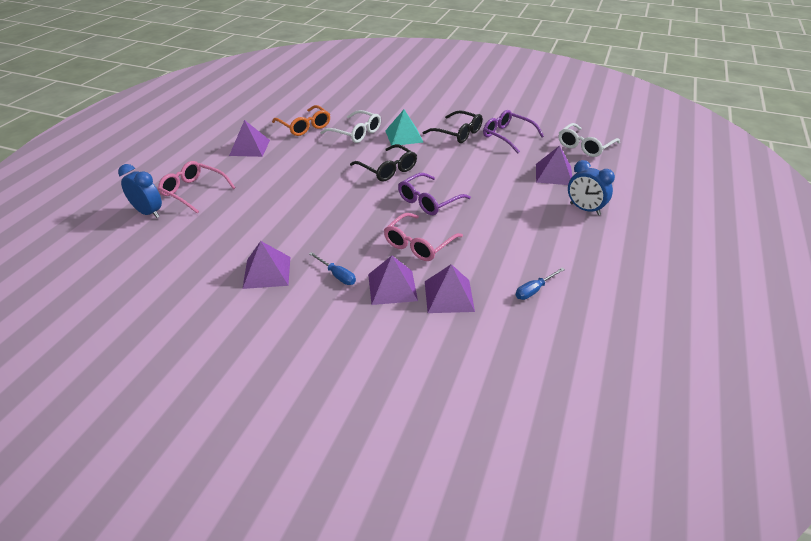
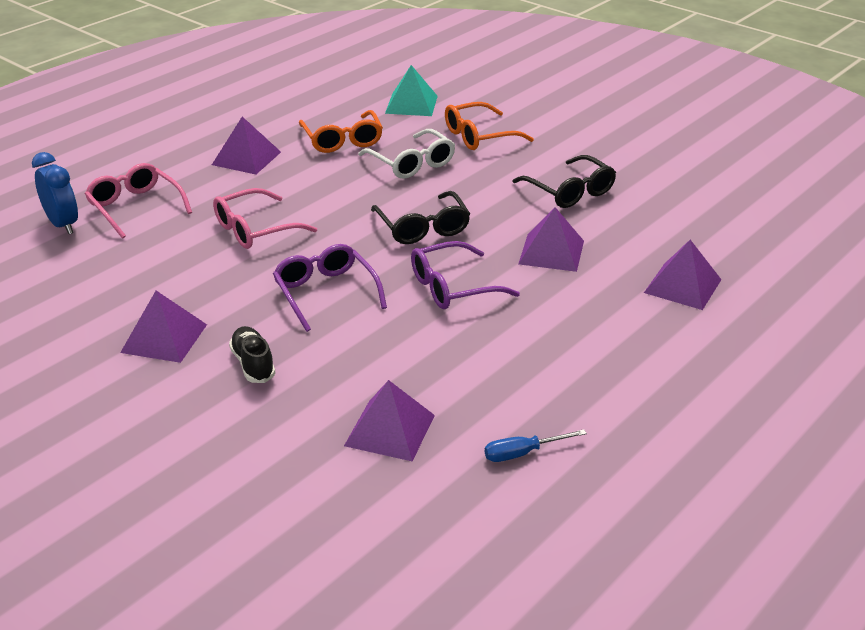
camera: 20 degrees right, 5 degrees down
blue screwdriver [309,252,356,285] -> black shoe [229,326,275,383]
purple pyramid [368,256,418,305] -> purple pyramid moved to [519,207,584,272]
pink glasses [384,213,463,261] -> pink glasses moved to [213,188,317,249]
turquoise pyramid [385,110,424,146] -> turquoise pyramid moved to [385,65,438,116]
purple glasses [483,110,544,153] -> purple glasses moved to [273,244,387,332]
white glasses [558,123,620,157] -> none
blue clock [568,160,615,215] -> none
none -> orange glasses [445,102,534,150]

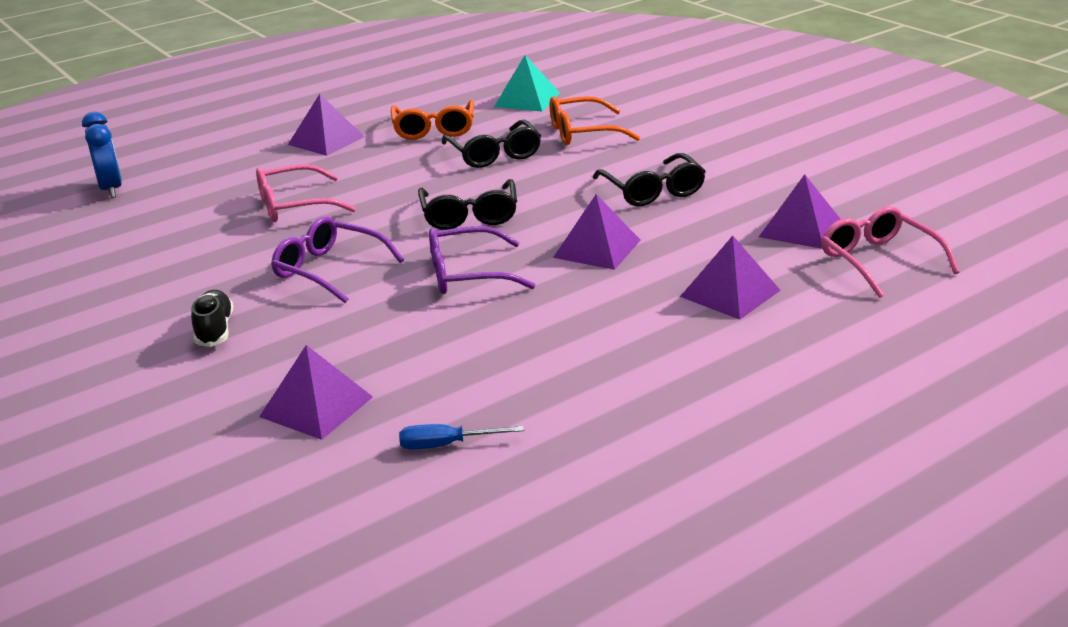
camera: 15 degrees right, 5 degrees down
pink glasses [85,163,192,239] -> pink glasses moved to [821,206,960,298]
purple pyramid [120,291,207,363] -> purple pyramid moved to [759,174,841,249]
purple glasses [273,244,387,332] -> purple glasses turned 45 degrees counterclockwise [271,216,404,303]
white glasses [358,129,455,179] -> black glasses [442,120,541,168]

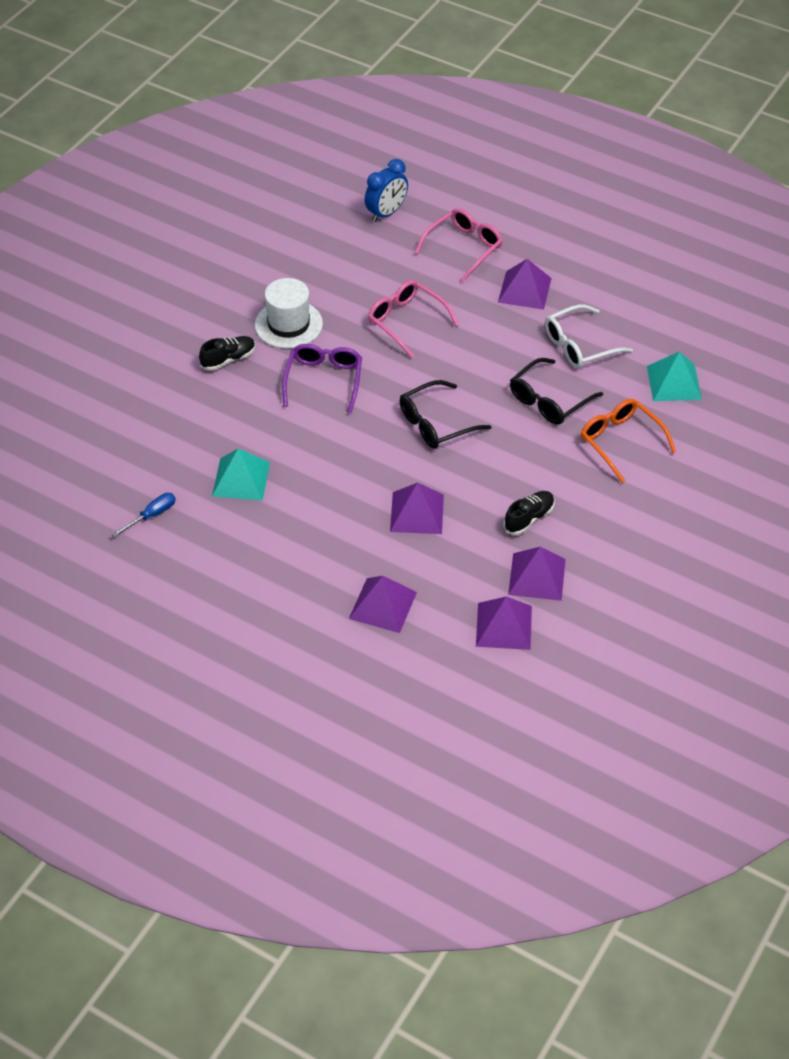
camera: 65 degrees right, 20 degrees up
purple pyramid [259,345,373,440] -> purple pyramid moved to [508,547,566,601]
orange glasses [391,100,474,140] -> white glasses [545,304,633,368]
blue screwdriver [399,424,524,450] -> blue screwdriver turned 75 degrees clockwise [112,493,176,537]
purple glasses [429,226,535,294] -> none
black glasses [593,153,706,206] -> black shoe [504,491,554,535]
pink glasses [821,206,960,298] -> pink glasses moved to [415,208,503,282]
none -> turquoise pyramid [212,449,270,501]
none -> white hat [255,278,323,349]

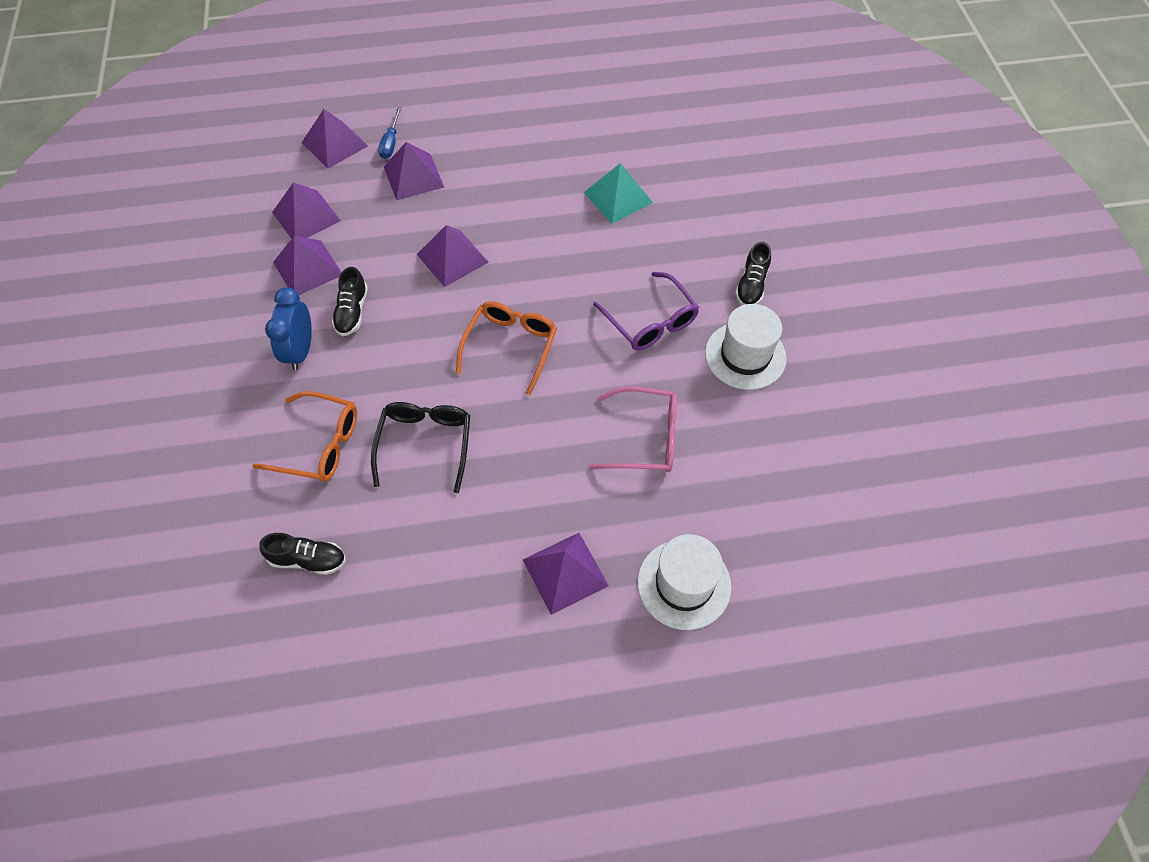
camera: 140 degrees right, 10 degrees up
blue screwdriver [112,493,176,537] -> blue screwdriver moved to [378,107,402,159]
blue clock [365,159,408,222] -> blue clock moved to [265,287,312,370]
black glasses [400,380,492,449] -> orange glasses [456,301,557,396]
pink glasses [415,208,503,282] -> white hat [638,534,731,630]
white glasses [545,304,633,368] -> none
turquoise pyramid [647,351,702,401] -> black shoe [259,533,346,575]
none -> purple pyramid [302,109,368,169]

